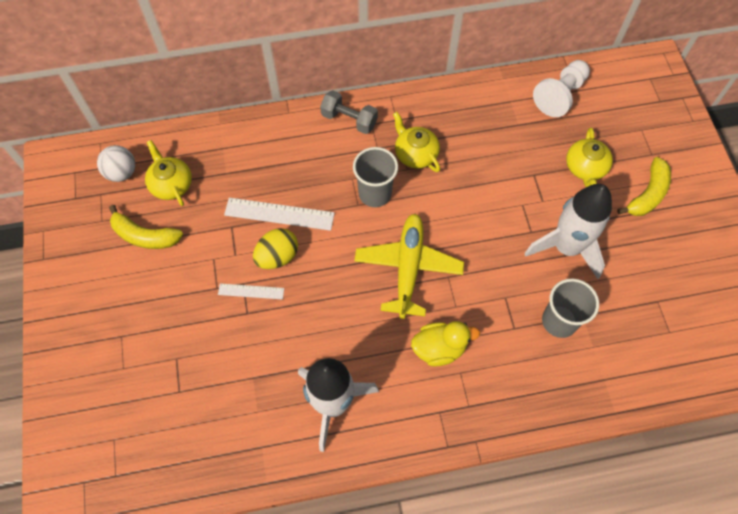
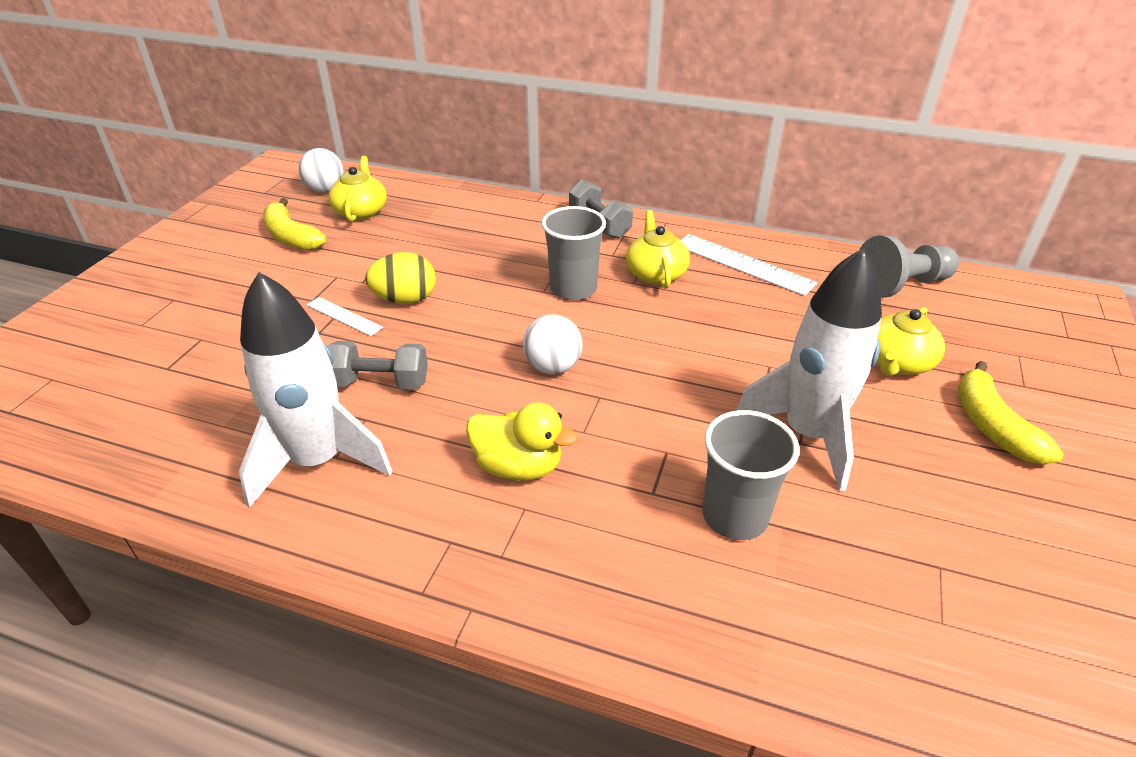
camera: 30 degrees right, 25 degrees down
white ruler [224,198,335,231] -> white ruler moved to [681,234,817,296]
yellow plane [354,214,464,319] -> white ball [523,315,583,374]
white pawn [533,60,590,117] -> grey pawn [860,235,959,298]
yellow banana [617,157,671,216] -> yellow banana turned 105 degrees clockwise [958,361,1064,465]
none -> grey dumbbell [327,341,428,390]

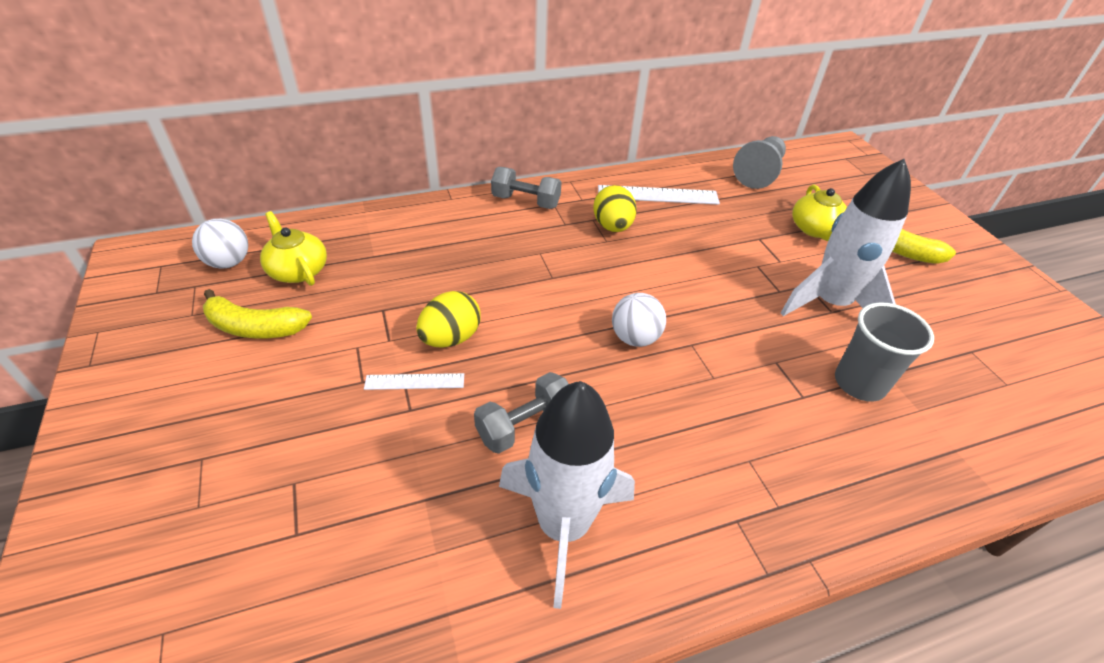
camera: 40 degrees left, 5 degrees up
yellow duck [466,402,578,481] -> none
grey cup [541,206,606,300] -> none
yellow teapot [626,210,690,289] -> yellow egg [593,185,637,232]

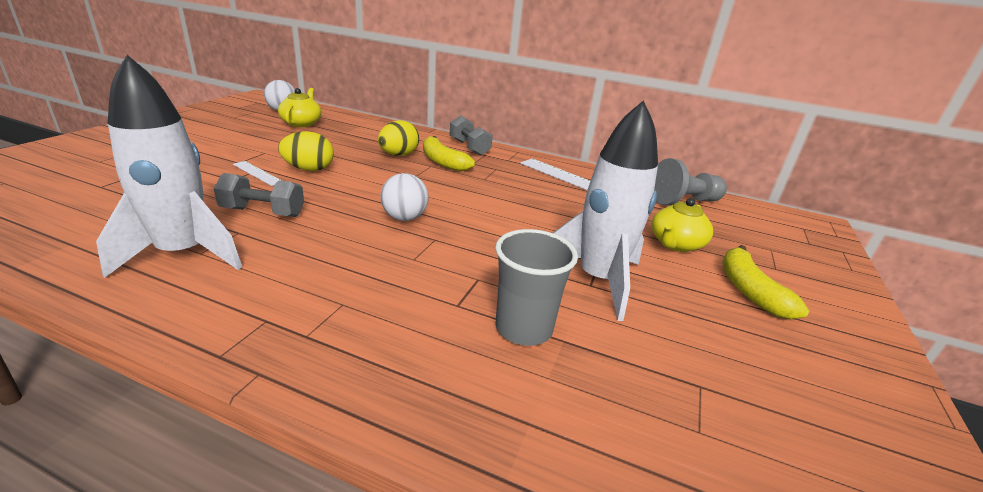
camera: 40 degrees right, 15 degrees down
yellow banana [203,289,312,339] -> yellow banana moved to [423,136,475,172]
yellow egg [593,185,637,232] -> yellow egg moved to [378,120,419,156]

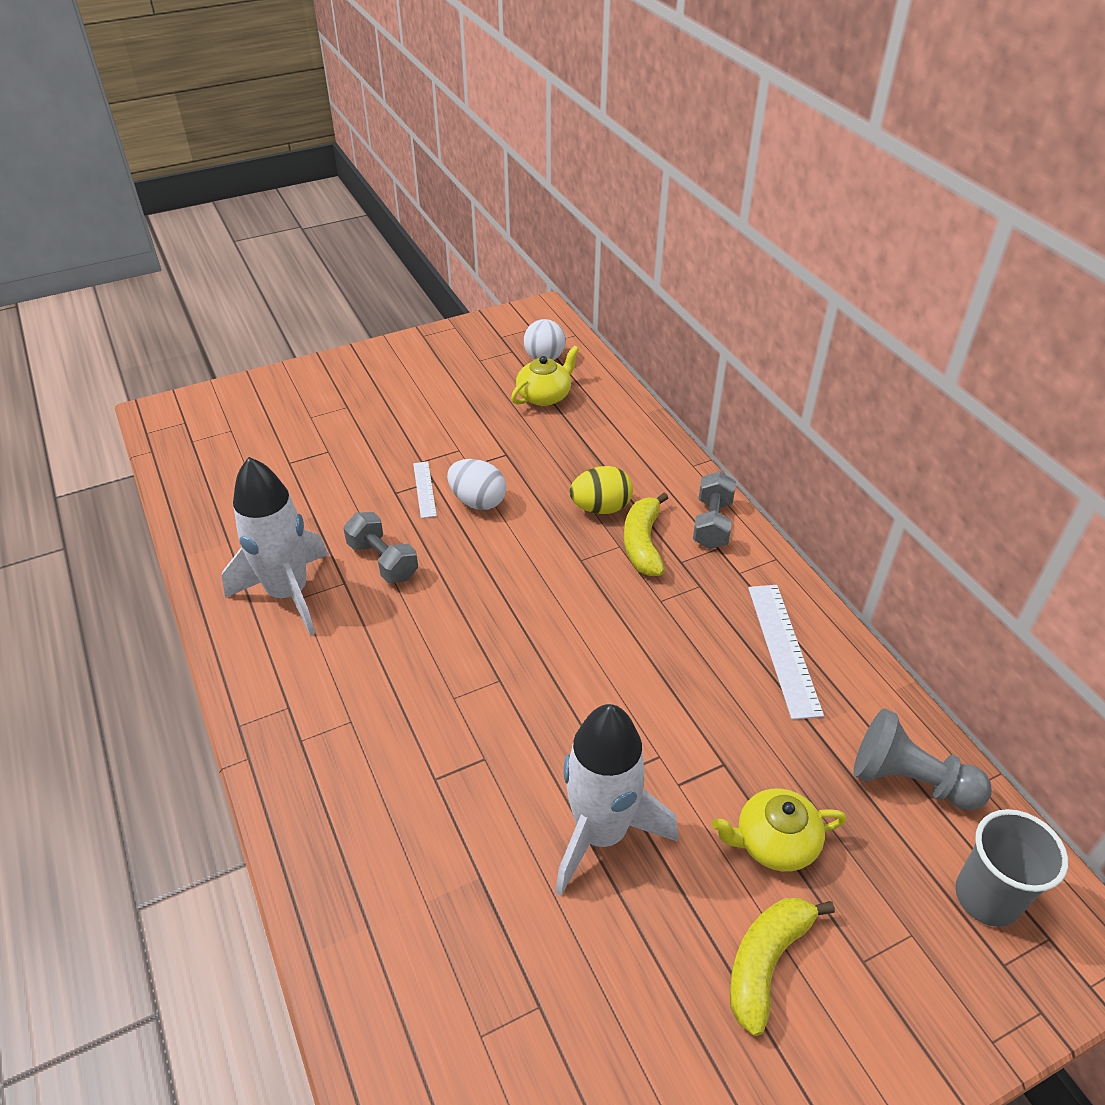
camera: 45 degrees right, 15 degrees up
yellow egg [278,131,334,171] -> white egg [447,459,506,510]
white ball [380,173,429,221] -> none
grey cup [495,229,578,346] -> grey cup moved to [955,809,1068,927]

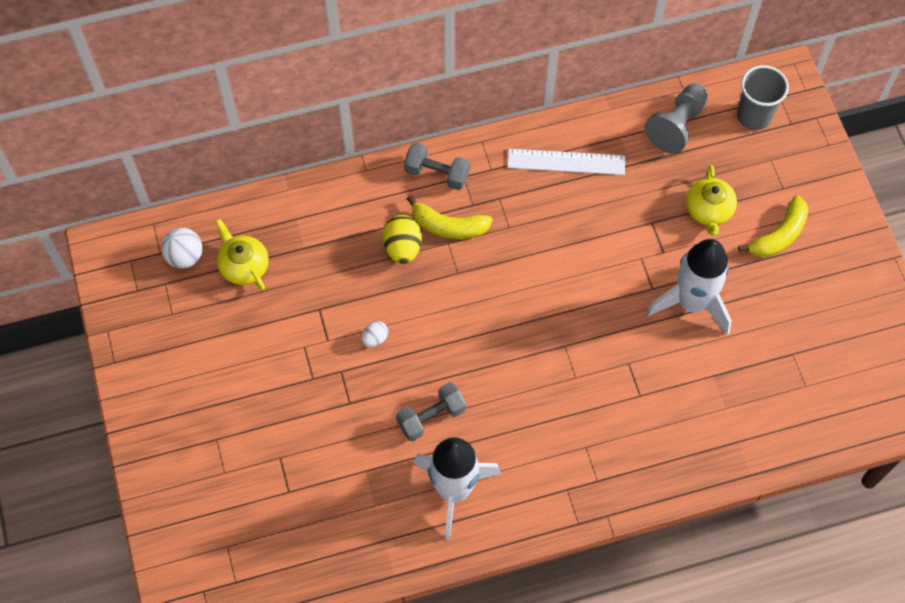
camera: 80 degrees left, 20 degrees up
white ruler [413,461,437,518] -> none
white egg [447,459,506,510] -> white egg [361,321,388,347], size x0.57
yellow banana [730,898,835,1036] -> yellow banana turned 90 degrees counterclockwise [738,196,809,258]

